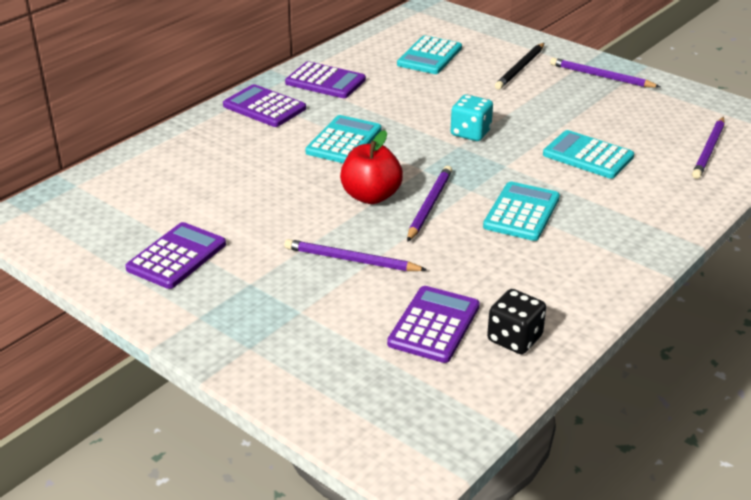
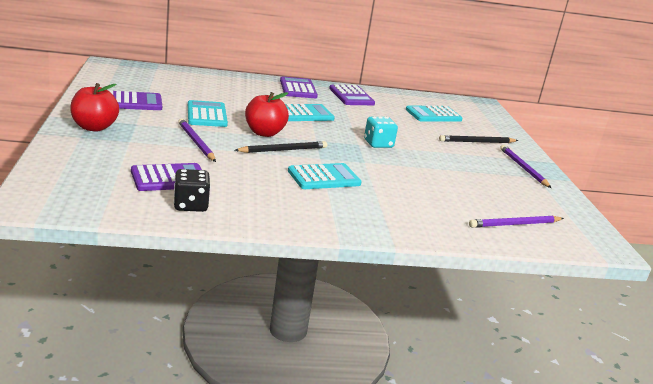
camera: 40 degrees right, 10 degrees down
purple pencil [407,166,452,242] -> black pencil [235,141,327,153]
turquoise calculator [543,130,634,179] -> turquoise calculator moved to [188,100,228,127]
none -> red apple [70,83,119,132]

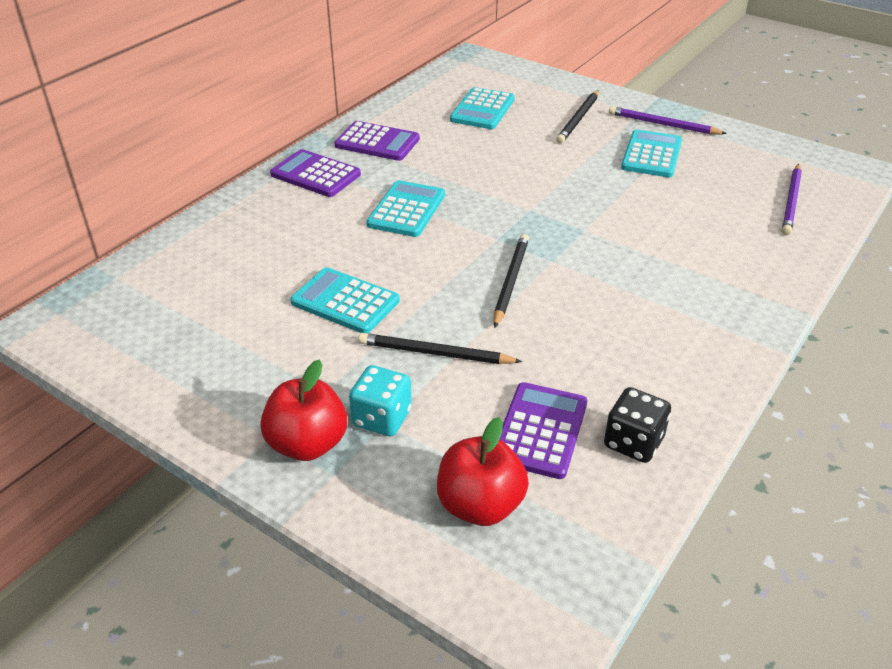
camera: 45 degrees left, 15 degrees up
purple calculator [109,91,162,110] -> none
purple pencil [178,118,216,162] -> black pencil [358,333,522,364]
red apple [245,92,289,137] -> red apple moved to [437,417,529,526]
turquoise calculator [288,163,362,189] -> turquoise calculator moved to [621,129,682,177]
turquoise dice [364,117,398,148] -> turquoise dice moved to [349,365,412,436]

